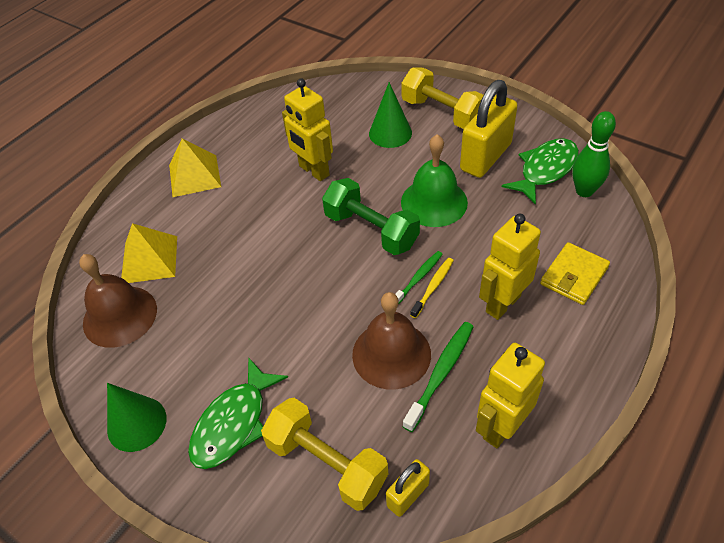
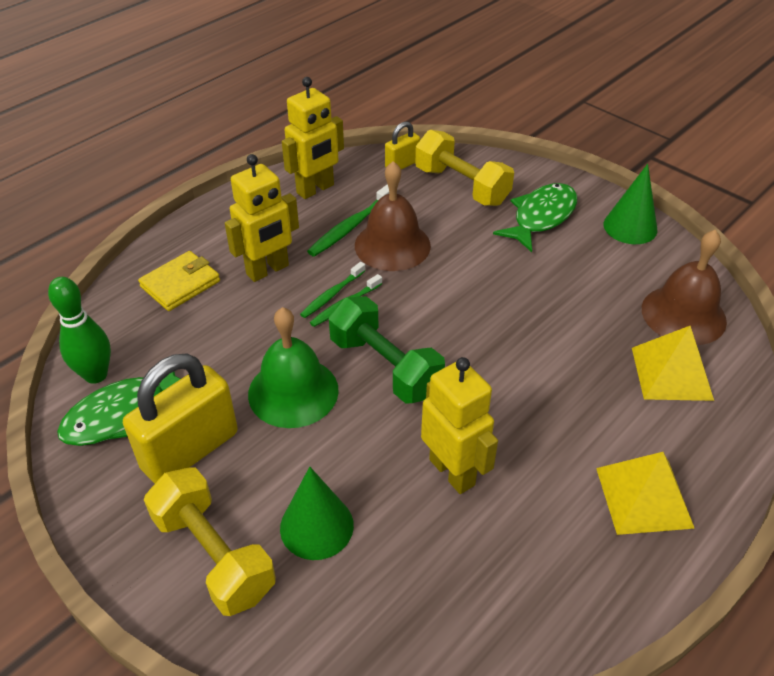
camera: 175 degrees left, 5 degrees down
yellow toothbrush [410,258,454,318] -> green toothbrush [300,262,366,318]

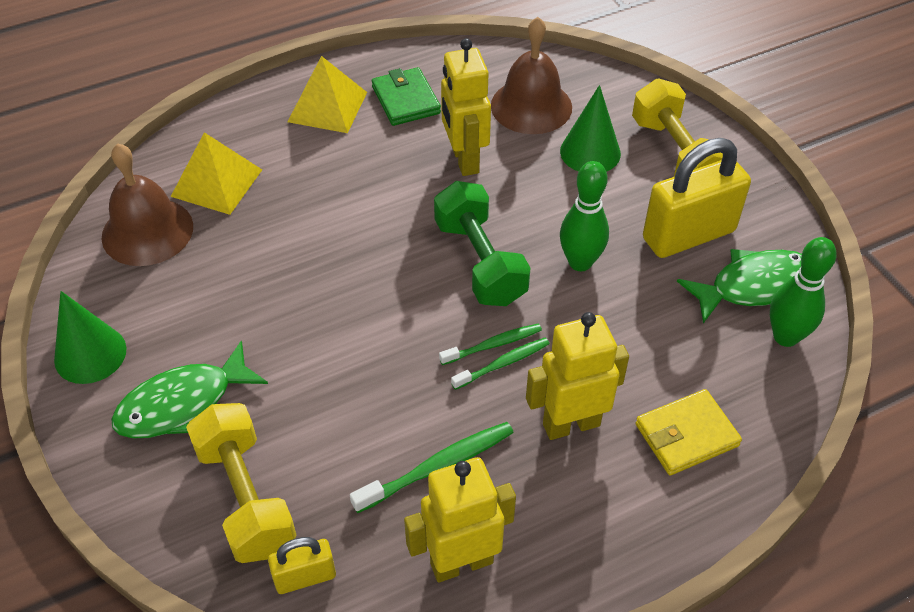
camera: 160 degrees left, 5 degrees up
green bell [248,307,339,428] -> green bowling pin [560,161,609,271]
brown bell [355,161,431,271] -> brown bell moved to [491,17,572,134]
none -> green wallet [372,67,441,126]

